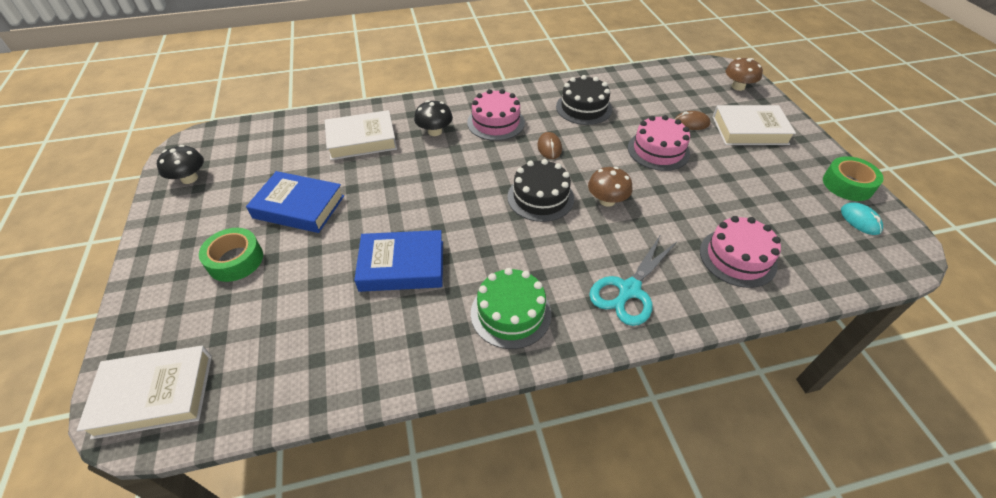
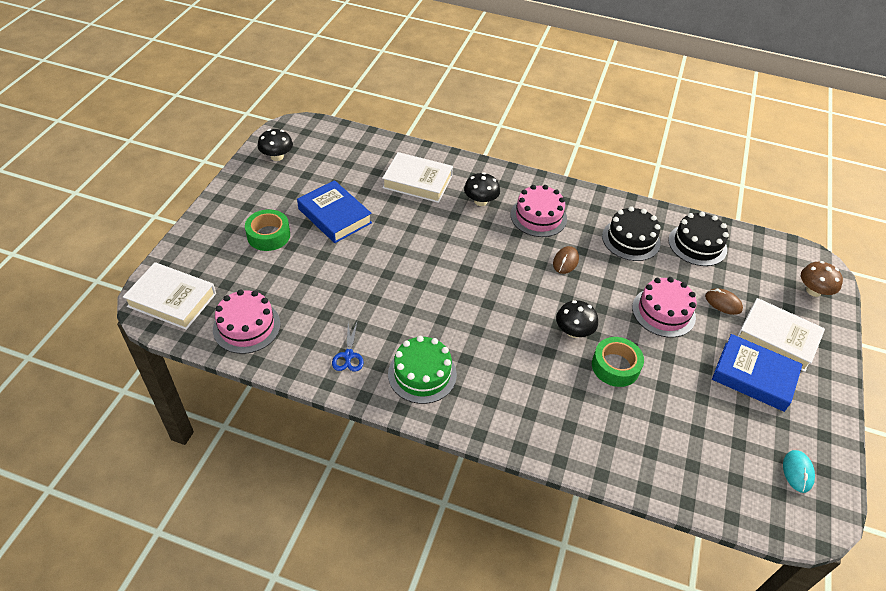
camera: 30 degrees right, 0 degrees up
blue book [354,230,443,292] -> blue book moved to [712,334,803,412]
black cake [507,159,574,222] -> black cake moved to [668,212,729,266]
brown mushroom [588,167,633,207] -> black mushroom [556,300,598,338]
turquoise scissors [589,234,678,326] -> none
pink cake [700,216,781,288] -> pink cake moved to [213,290,281,354]
green tape [823,156,884,201] -> green tape moved to [592,337,644,387]
none -> blue scissors [332,323,364,372]

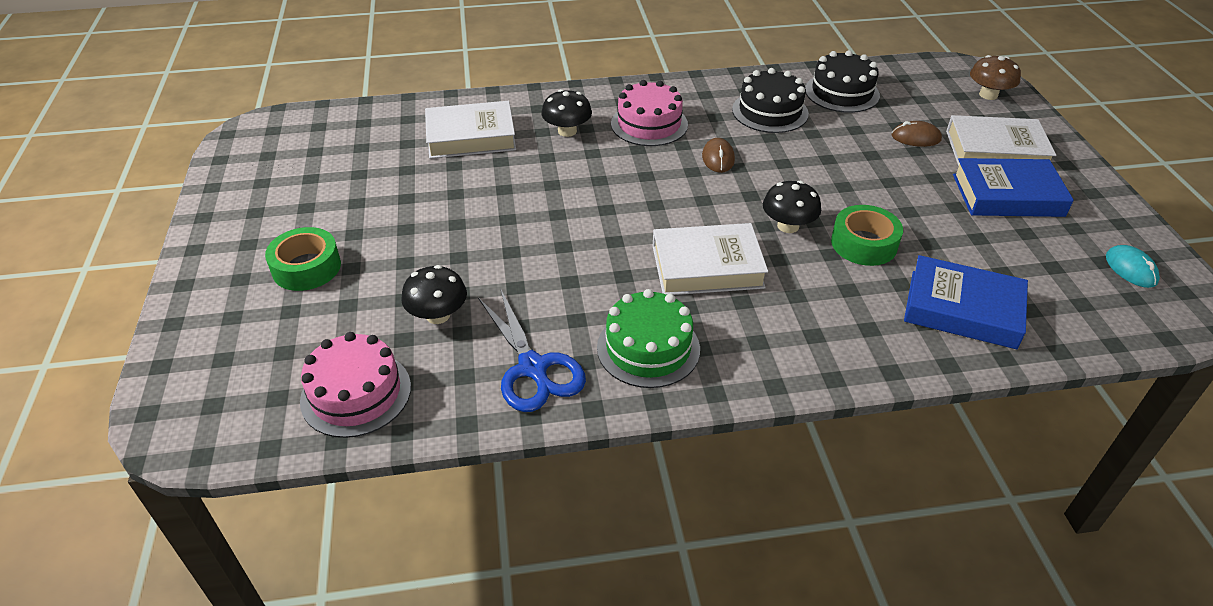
camera: 25 degrees left, 5 degrees down
white book [123,262,216,330] -> white book moved to [653,223,768,295]
black mushroom [258,129,293,161] -> black mushroom moved to [401,265,467,324]
blue book [297,180,372,243] -> blue book moved to [904,255,1028,349]
blue scissors [332,323,364,372] -> blue scissors [478,288,586,412], size x1.73
pink cake [632,277,697,337] -> none

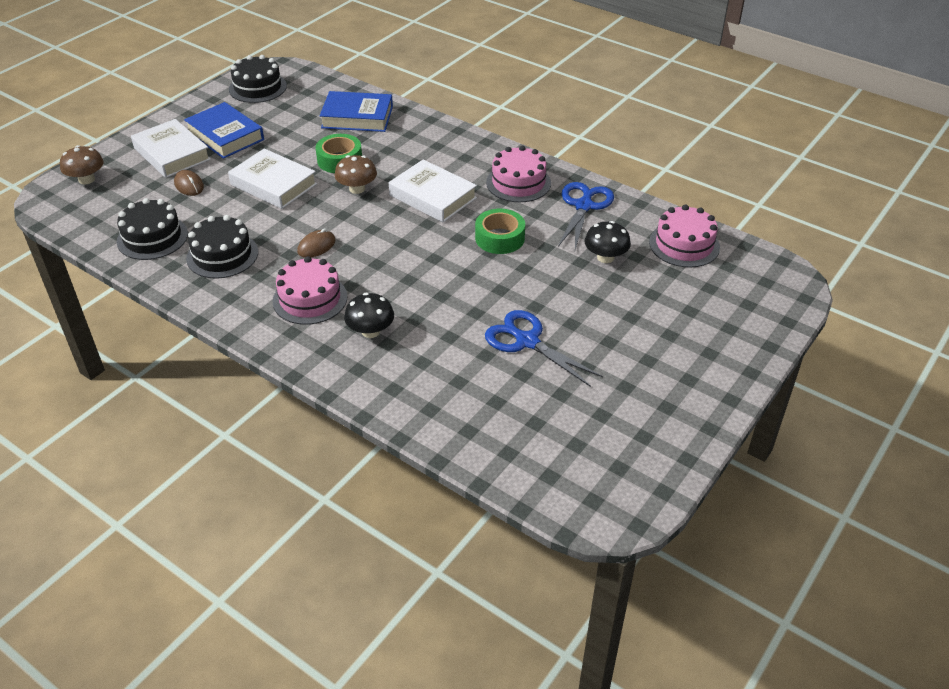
camera: 135 degrees left, 0 degrees up
green tape [265,227,341,291] -> green tape moved to [475,209,525,254]
white book [425,101,516,159] -> white book moved to [228,148,317,209]
green cake [597,289,700,388] -> pink cake [486,146,551,202]
black mushroom [763,181,821,233] -> brown mushroom [335,155,377,194]
blue book [904,255,1028,349] -> blue book turned 60 degrees counterclockwise [319,91,393,132]
turquoise mouse [1106,245,1160,288] -> black cake [229,55,287,103]
none -> blue scissors [485,310,603,387]

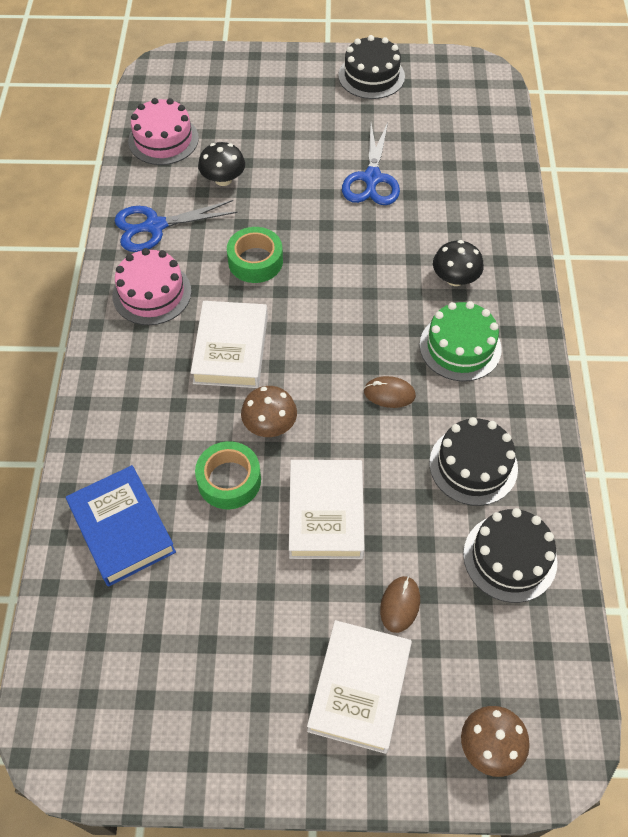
camera: 125 degrees left, 15 degrees up
blue book [184,102,264,159] -> none
black cake [229,55,287,103] -> black cake moved to [339,35,405,99]
pink cake [273,256,348,325] -> green cake [420,301,502,381]

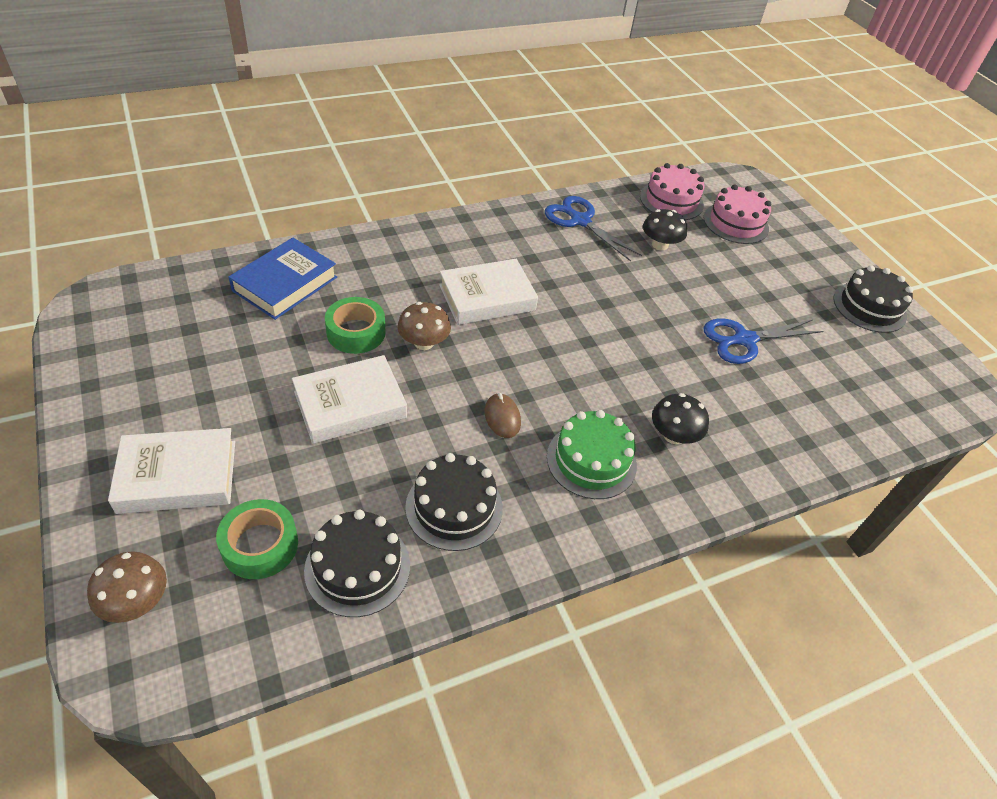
camera: 60 degrees right, 10 degrees down
pink cake [112,248,191,325] -> pink cake moved to [704,185,771,244]
green tape [227,227,283,283] -> green tape moved to [216,499,298,579]
brown mouse [380,576,420,633] -> none

